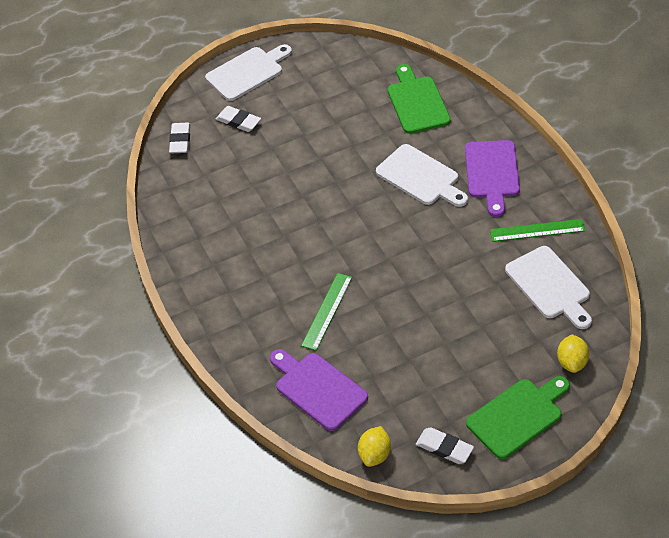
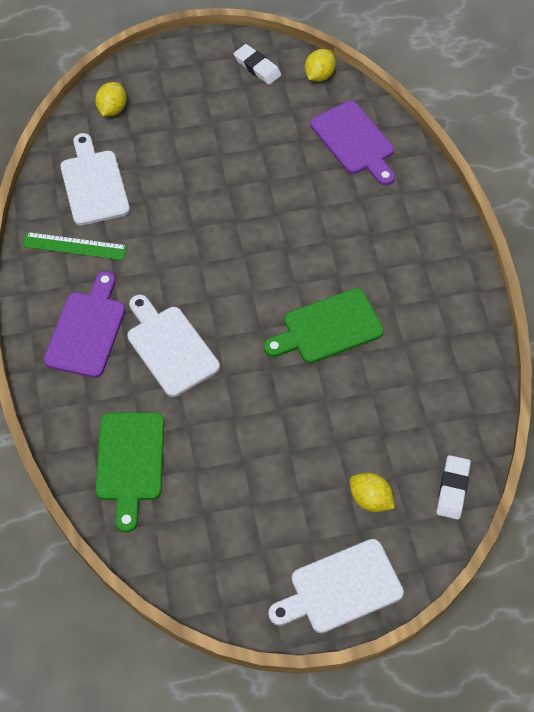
camera: 170 degrees left, 10 degrees up
white eraser [216,106,261,132] -> yellow lemon [350,473,395,512]
green ruler [301,273,352,351] -> none
green cutting board [466,376,570,459] -> green cutting board moved to [264,288,384,363]

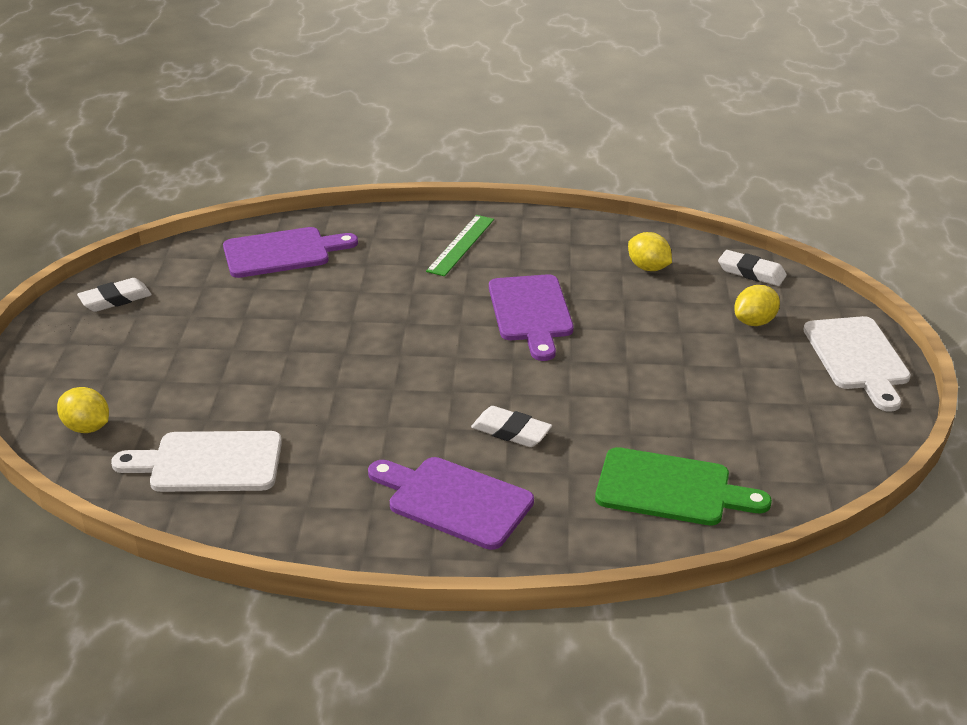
camera: 75 degrees left, 25 degrees down
green ruler [22,232,127,260] -> green ruler moved to [426,215,494,276]
white cutting board [127,295,220,397] -> white eraser [471,406,552,447]
green cutting board [264,288,384,363] -> purple cutting board [489,274,573,361]
yellow lemon [305,49,336,82] -> yellow lemon moved to [628,232,672,271]

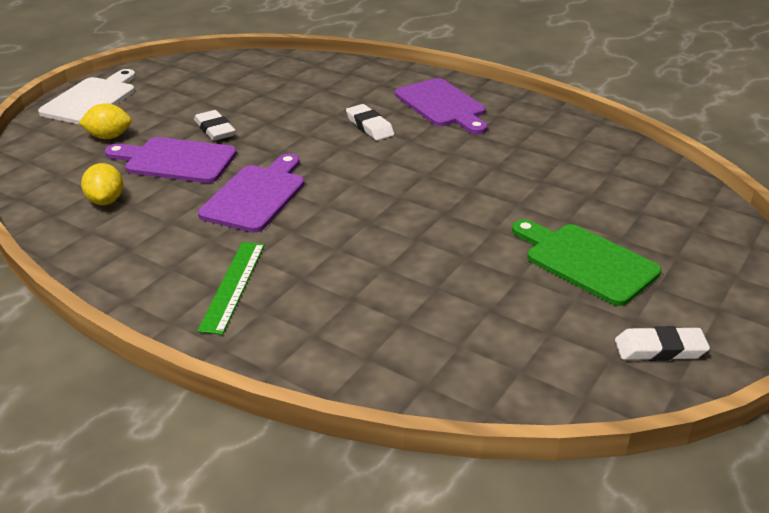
camera: 150 degrees left, 0 degrees up
yellow lemon [57,387,109,433] -> none
white cutting board [111,431,282,492] -> none
purple cutting board [223,227,358,278] -> purple cutting board moved to [105,137,237,183]
green ruler [426,215,494,276] -> green ruler turned 45 degrees counterclockwise [197,242,265,335]
green cutting board [595,447,772,526] -> green cutting board moved to [512,219,661,306]
white eraser [718,250,787,286] -> white eraser moved to [194,110,236,141]

